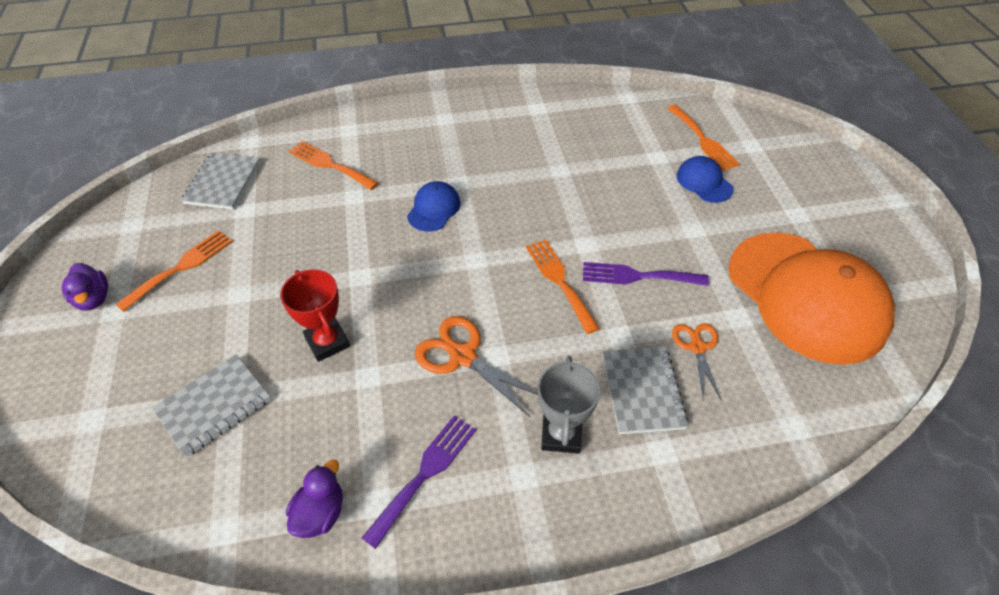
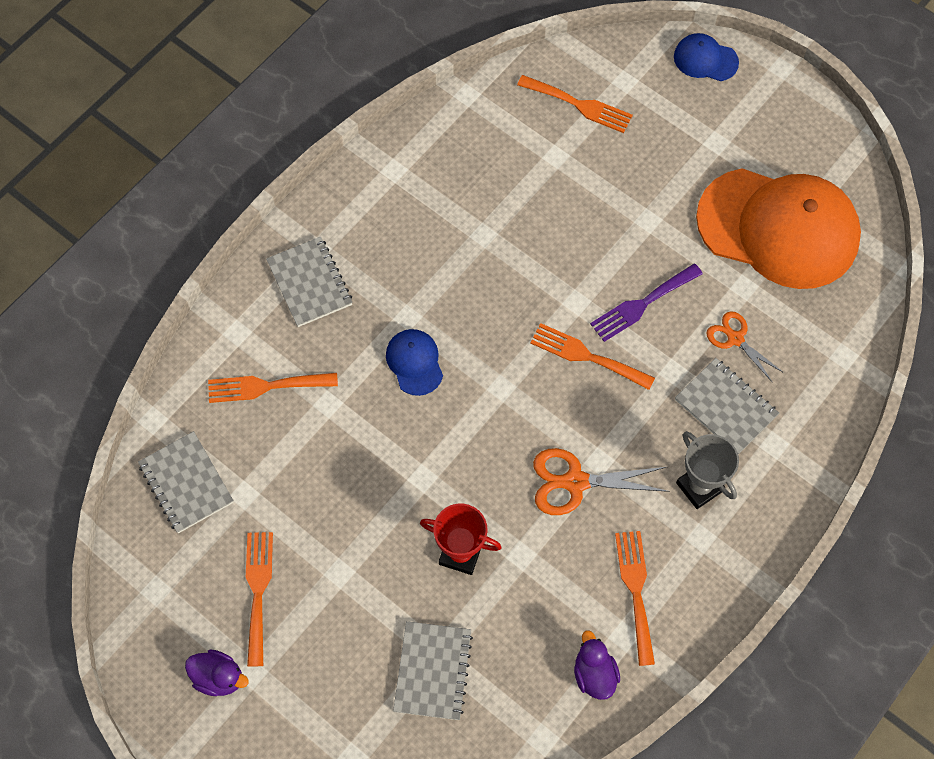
camera: 40 degrees left, 15 degrees up
purple fork [362,415,476,549] -> orange fork [615,531,655,666]
blue cap [677,156,734,203] -> blue cap moved to [674,33,739,81]
none -> grey notebook [266,237,353,327]

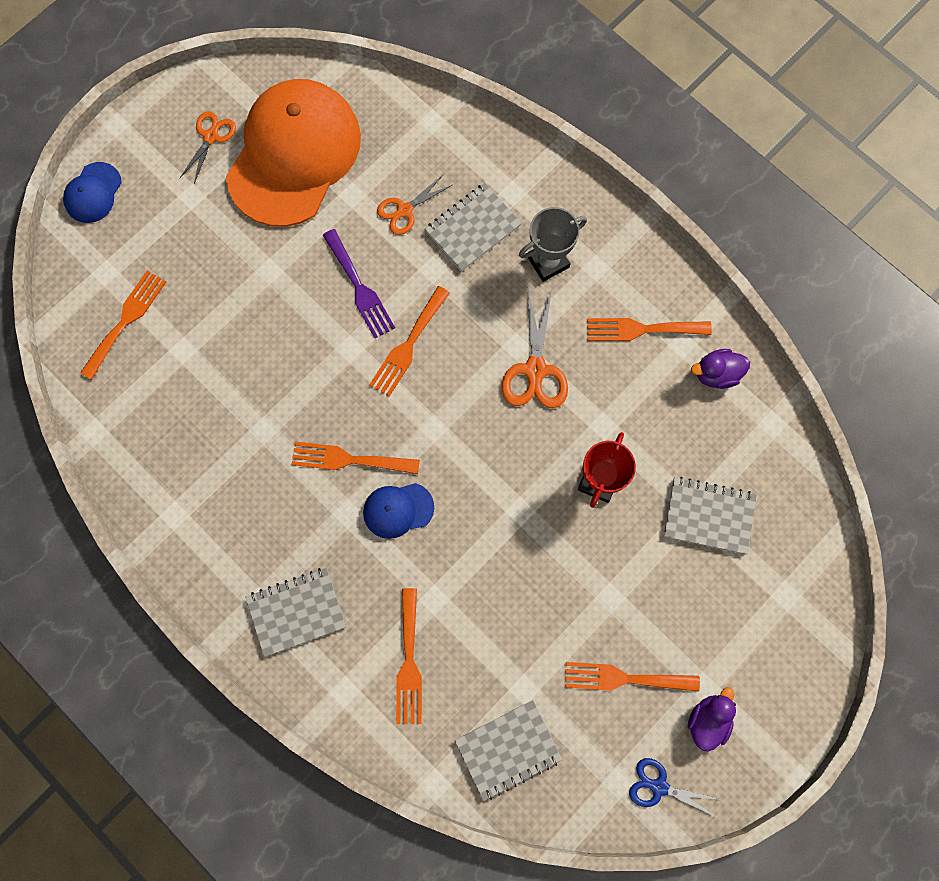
camera: 85 degrees left, 10 degrees up
none -> orange scissors [180,111,236,183]
none -> orange fork [291,442,420,474]
none -> blue scissors [629,758,722,817]

